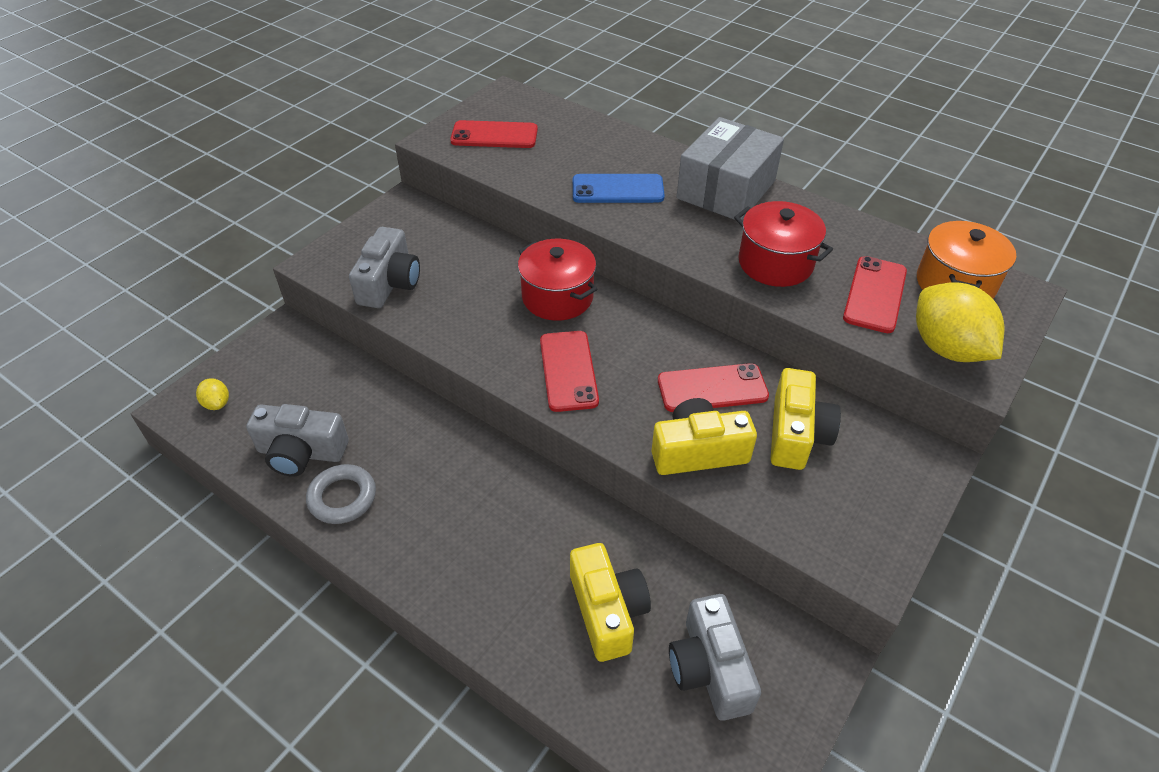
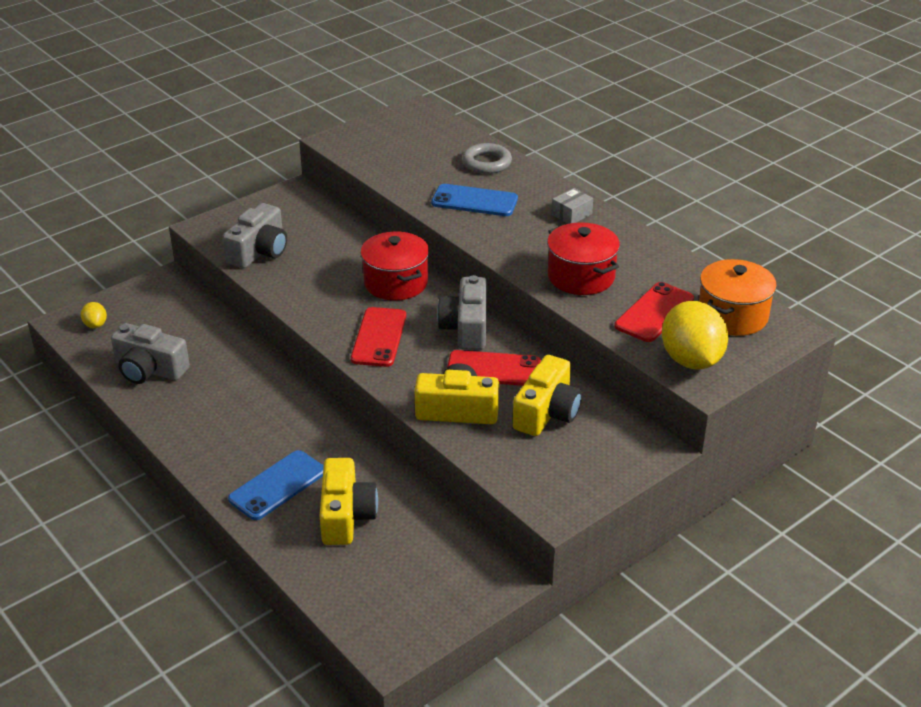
camera: 15 degrees right, 10 degrees down
grey ring [306,464,376,524] -> grey ring moved to [462,143,512,174]
red phone [450,120,538,148] -> none
grey camera [669,594,761,721] -> grey camera moved to [437,275,487,350]
grey box [677,117,784,220] -> grey box [552,188,593,224], size x0.41
none -> blue phone [228,450,324,520]

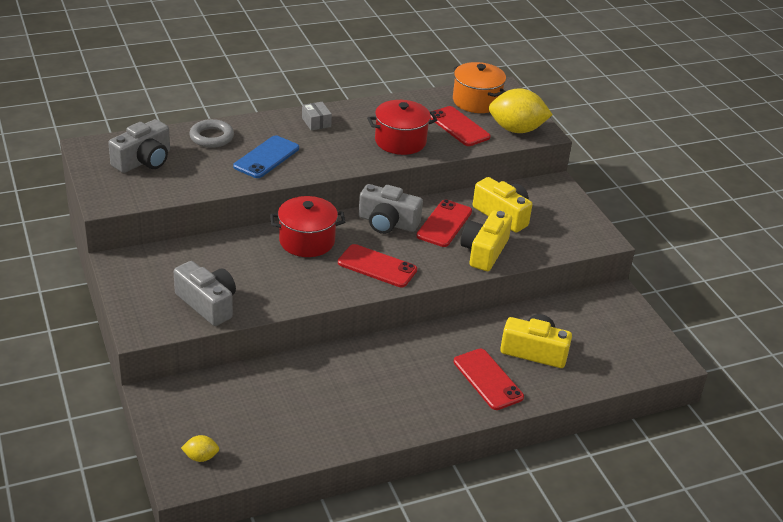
camera: 75 degrees left, 0 degrees up
grey camera [111,323,190,384] -> grey camera moved to [108,119,170,173]
blue phone [228,450,324,520] -> red phone [454,349,524,410]

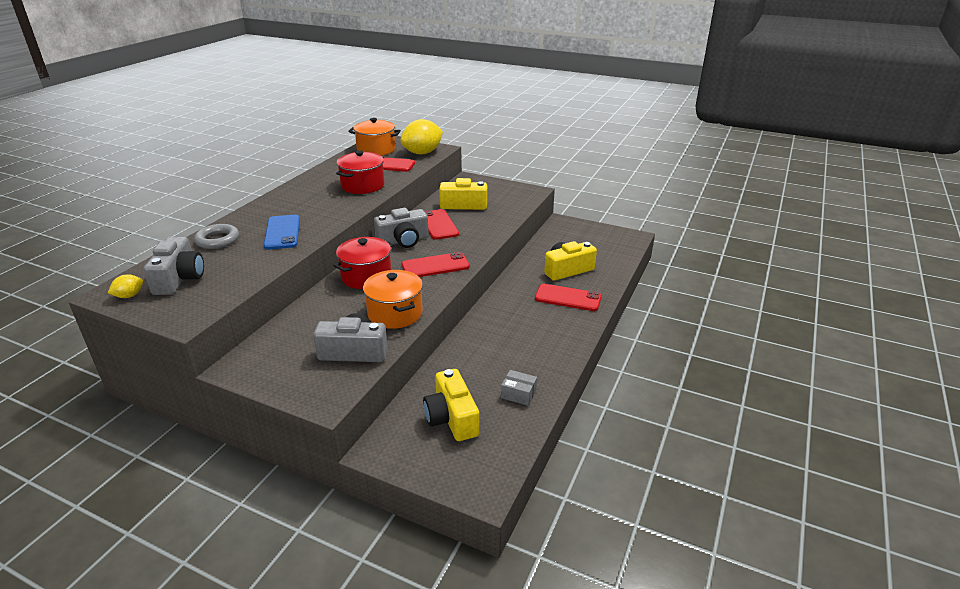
camera: 40 degrees left, 5 degrees down
yellow lemon [181,435,219,462] -> yellow lemon moved to [108,274,143,298]
grey box [302,102,332,131] -> grey box moved to [501,370,537,406]
yellow camera [460,210,512,271] -> yellow camera moved to [423,369,479,441]
none -> orange pot [363,270,423,329]

